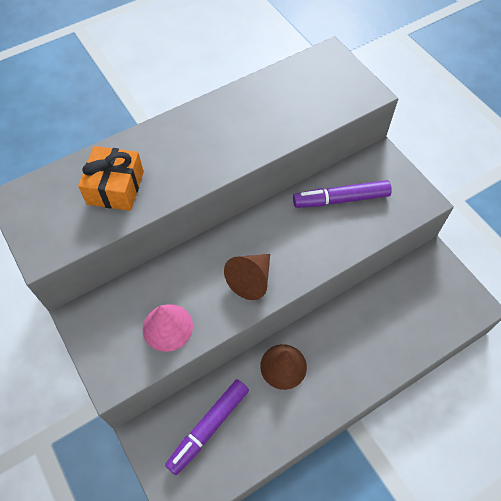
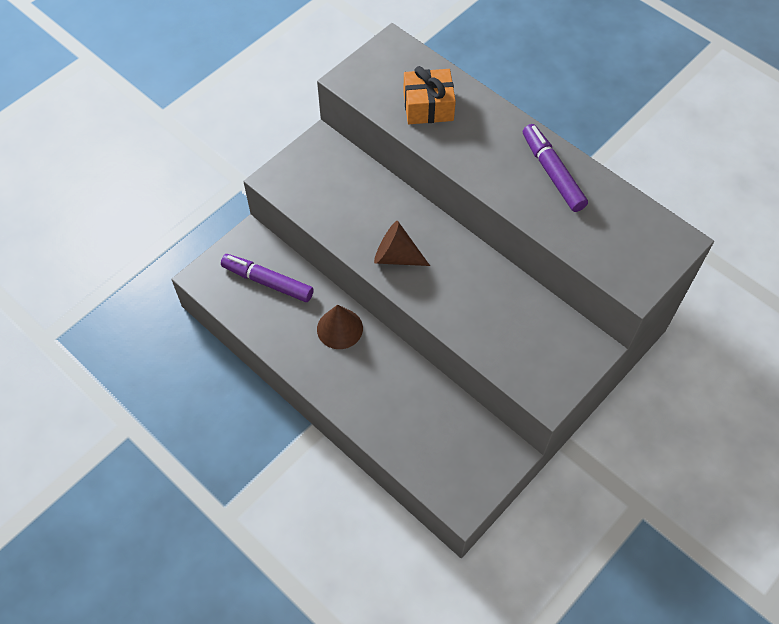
camera: 75 degrees right, 0 degrees up
pink cone [143,304,193,352] -> none
purple marker [293,180,392,208] -> purple marker moved to [523,124,588,212]

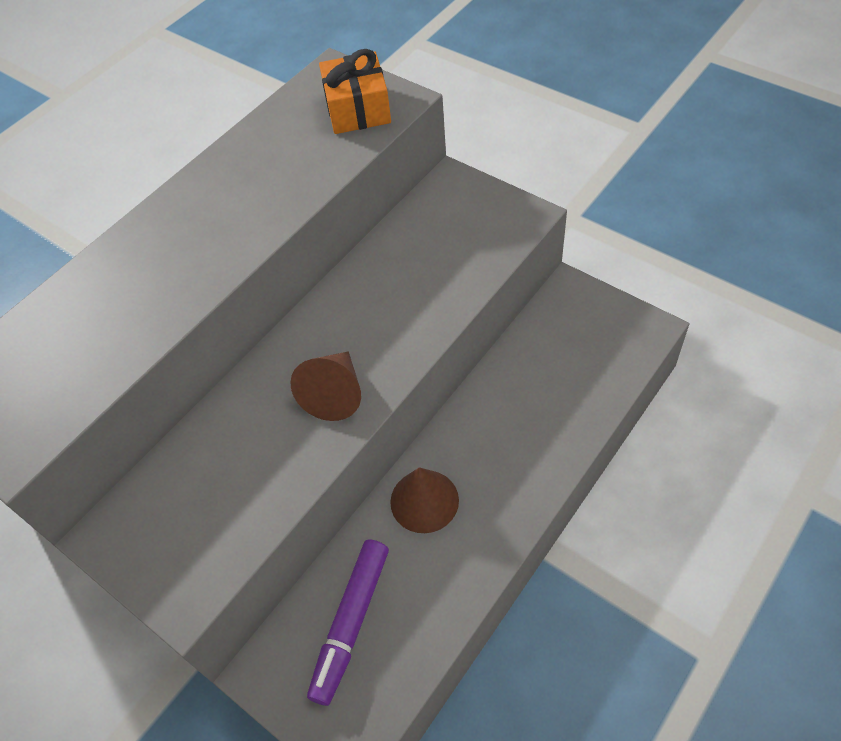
camera: 90 degrees left, 5 degrees down
orange gift [403,66,456,124] -> orange gift moved to [319,49,391,134]
purple marker [523,124,588,212] -> none

